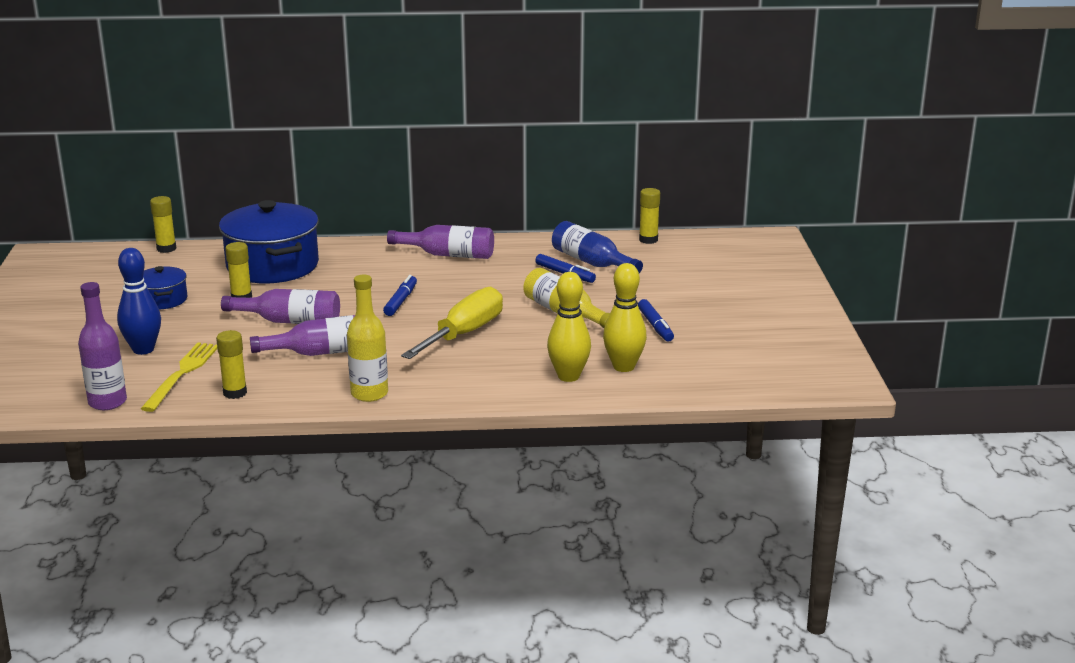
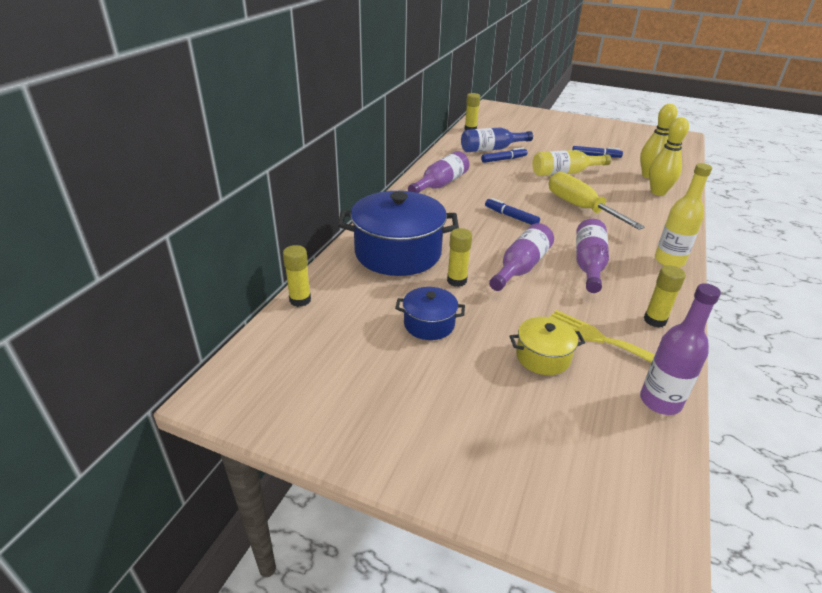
camera: 65 degrees left, 10 degrees up
blue bowling pin [117,248,161,355] -> yellow pot [509,317,585,375]

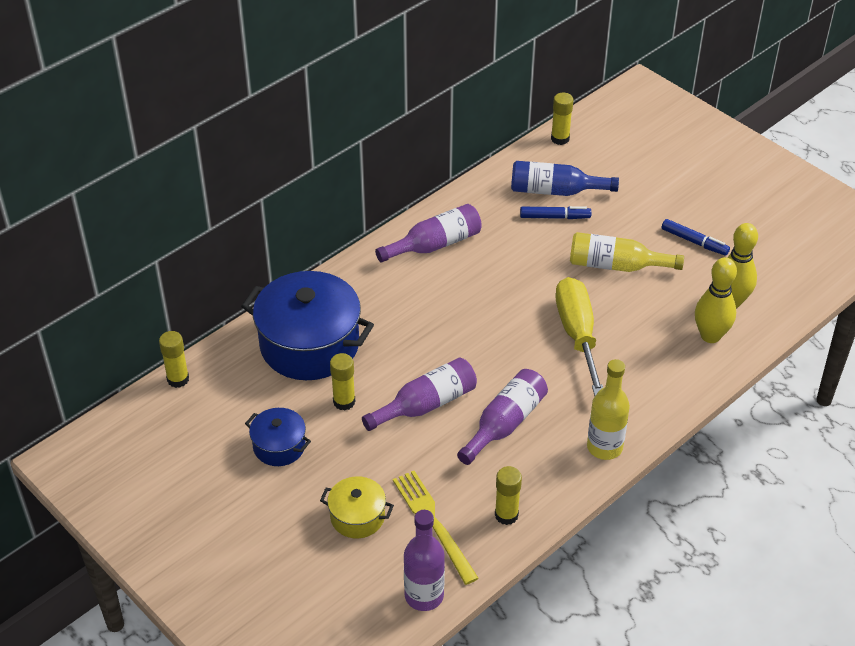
camera: 25 degrees right, 10 degrees up
blue marker [485,198,540,225] -> none

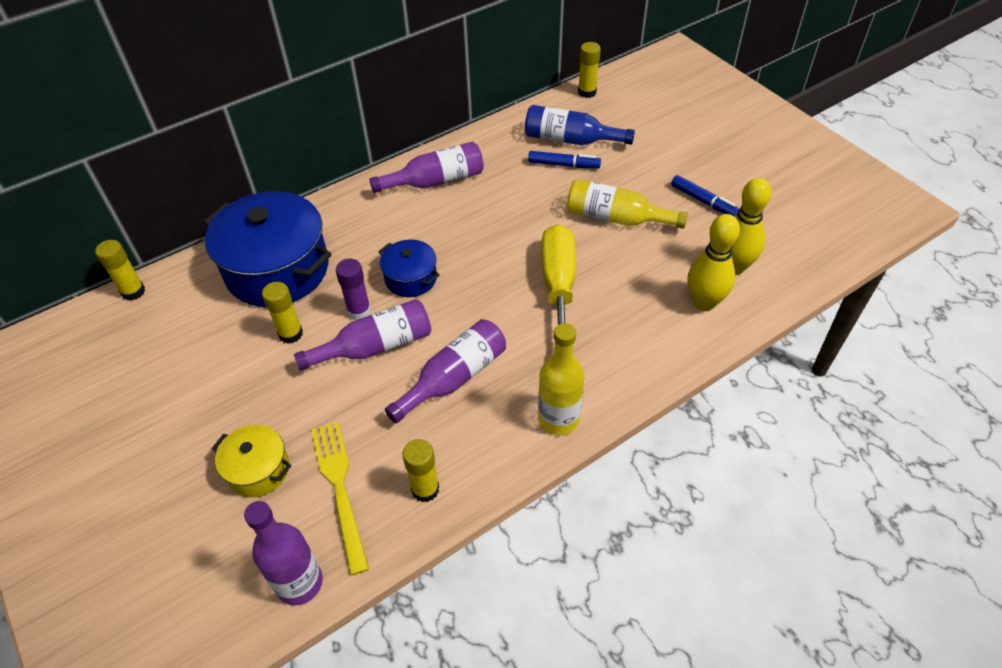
camera: 10 degrees right, 5 degrees up
blue pot [245,408,311,466] -> blue pot moved to [378,240,440,297]
none -> purple glue stick [336,258,371,320]

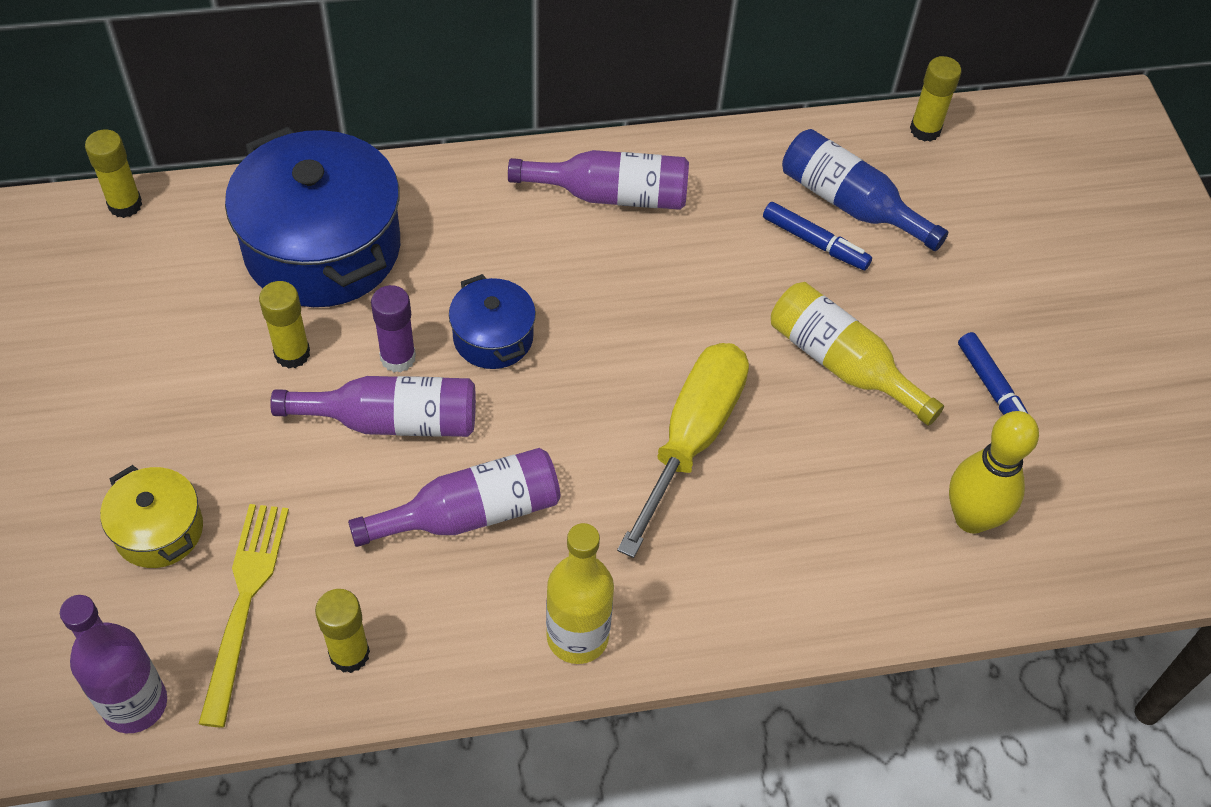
camera: 20 degrees right, 5 degrees up
yellow bowling pin [687,214,740,311] -> none

